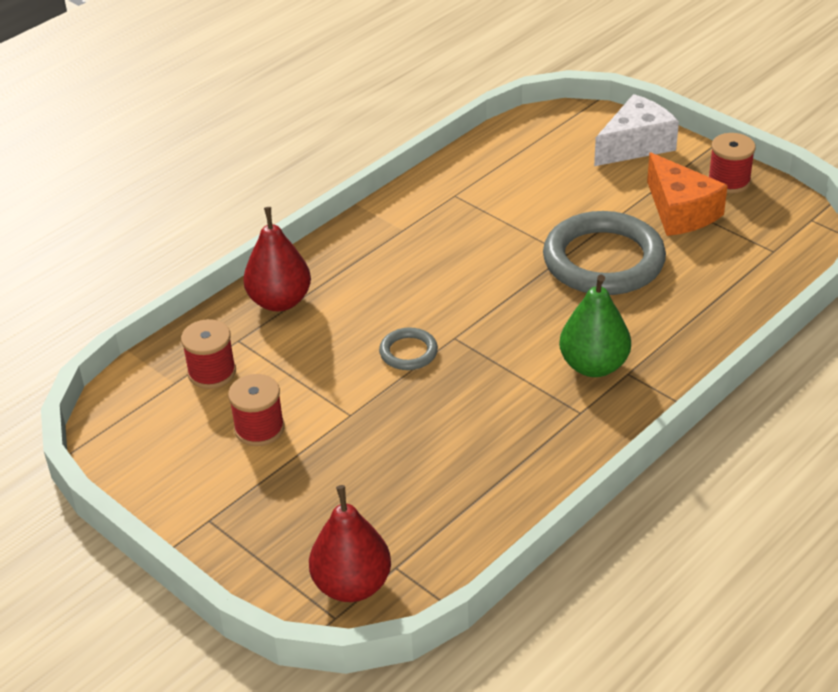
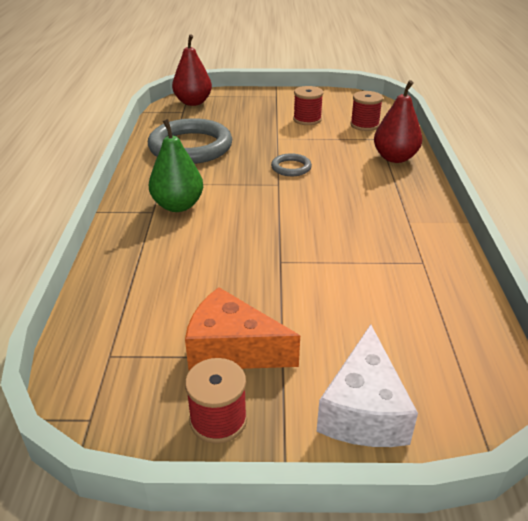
camera: 135 degrees right, 5 degrees down
grey ring [543,211,666,295] -> grey ring moved to [148,118,232,164]

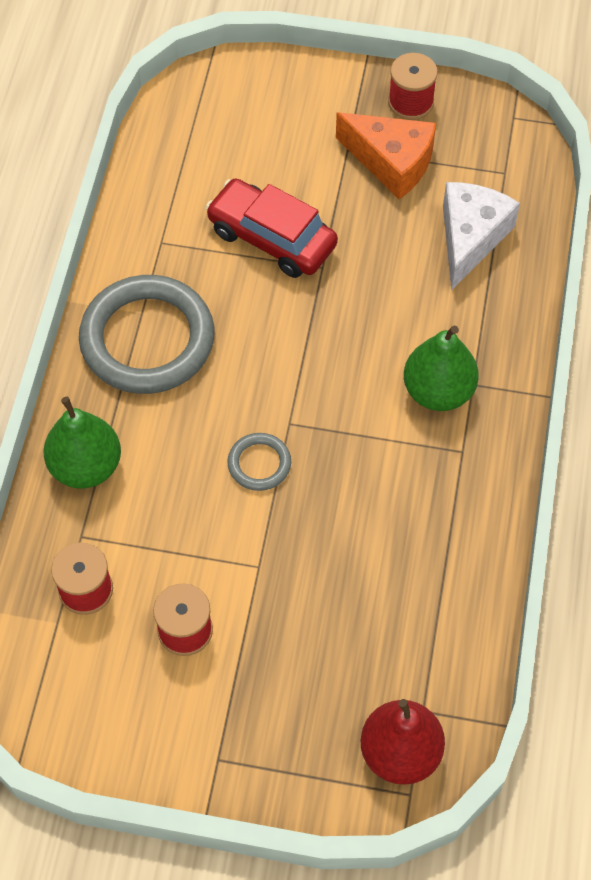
camera: 170 degrees left, 25 degrees up
grey ring [148,118,232,164] -> grey ring moved to [79,275,214,394]
white cheese [316,324,418,447] -> white cheese moved to [443,182,520,290]
red pear [374,80,422,163] -> green pear [43,396,121,489]
none -> red car [205,178,338,278]

